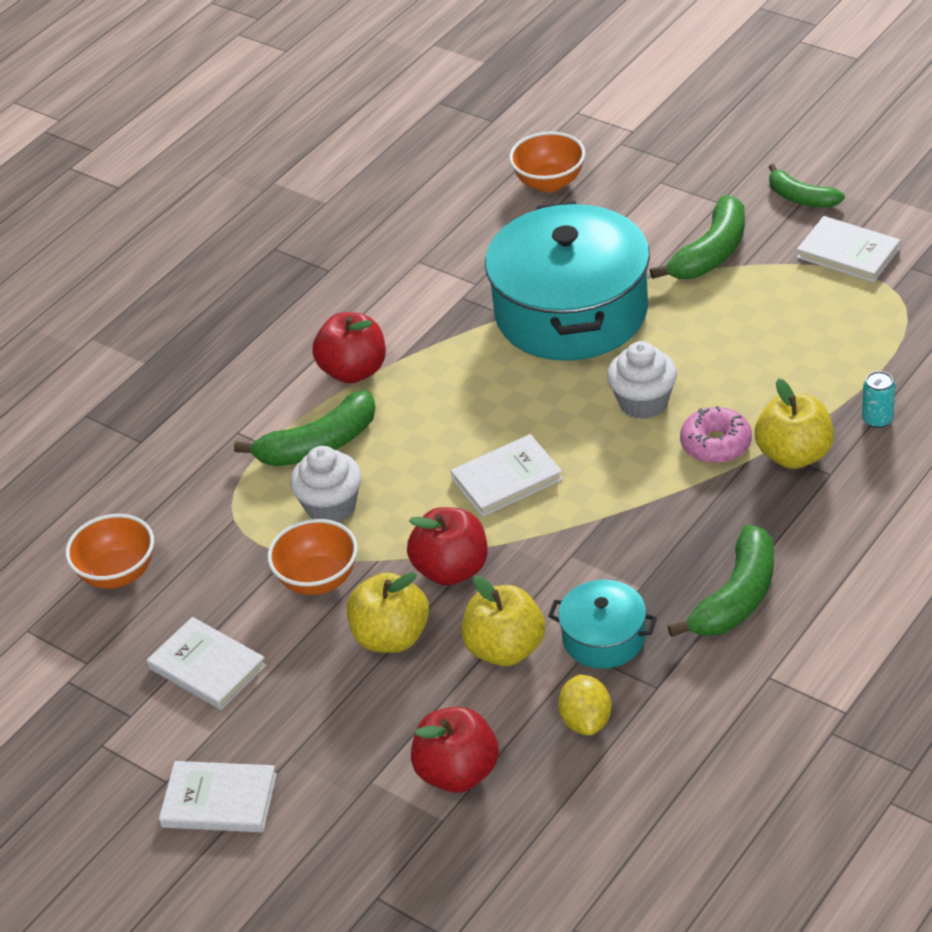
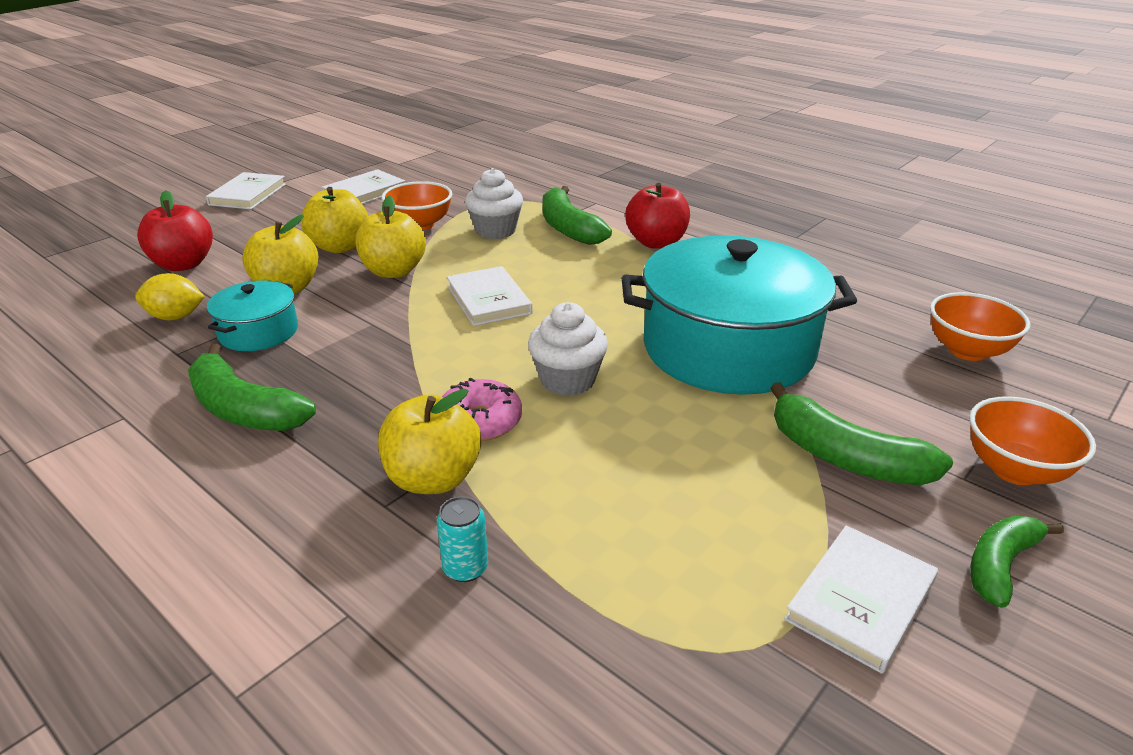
camera: 90 degrees right, 10 degrees down
orange bowl [65,514,154,589] -> orange bowl moved to [969,396,1096,485]
red apple [407,507,488,586] -> yellow apple [355,196,426,278]

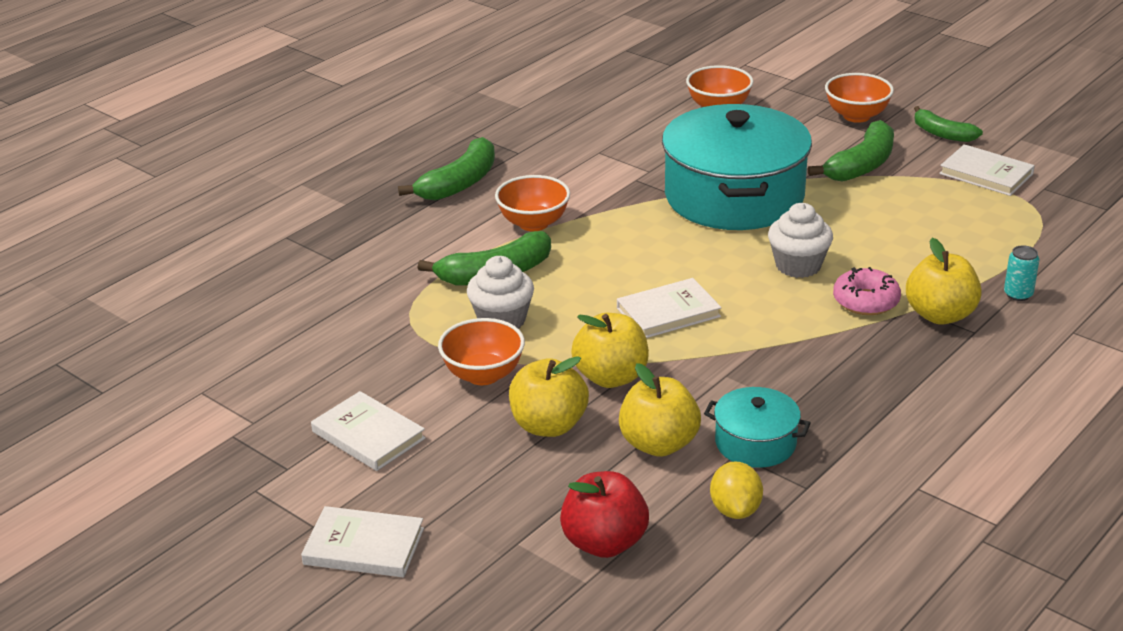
camera: 90 degrees left, 0 degrees up
green banana [188,344,316,431] -> green banana moved to [398,137,495,200]
red apple [625,183,690,249] -> orange bowl [495,175,570,232]

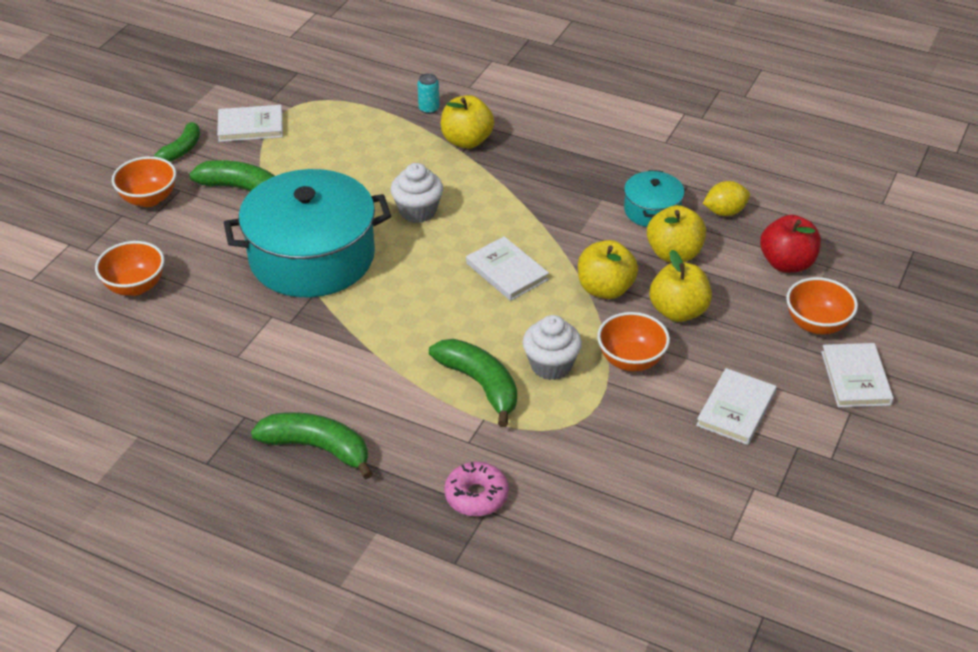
camera: 105 degrees left, 10 degrees up
orange bowl [495,175,570,232] -> orange bowl moved to [786,277,858,334]
pink donut [833,267,901,315] -> pink donut moved to [444,462,509,517]
white book [939,144,1035,196] -> white book turned 60 degrees clockwise [217,105,283,142]

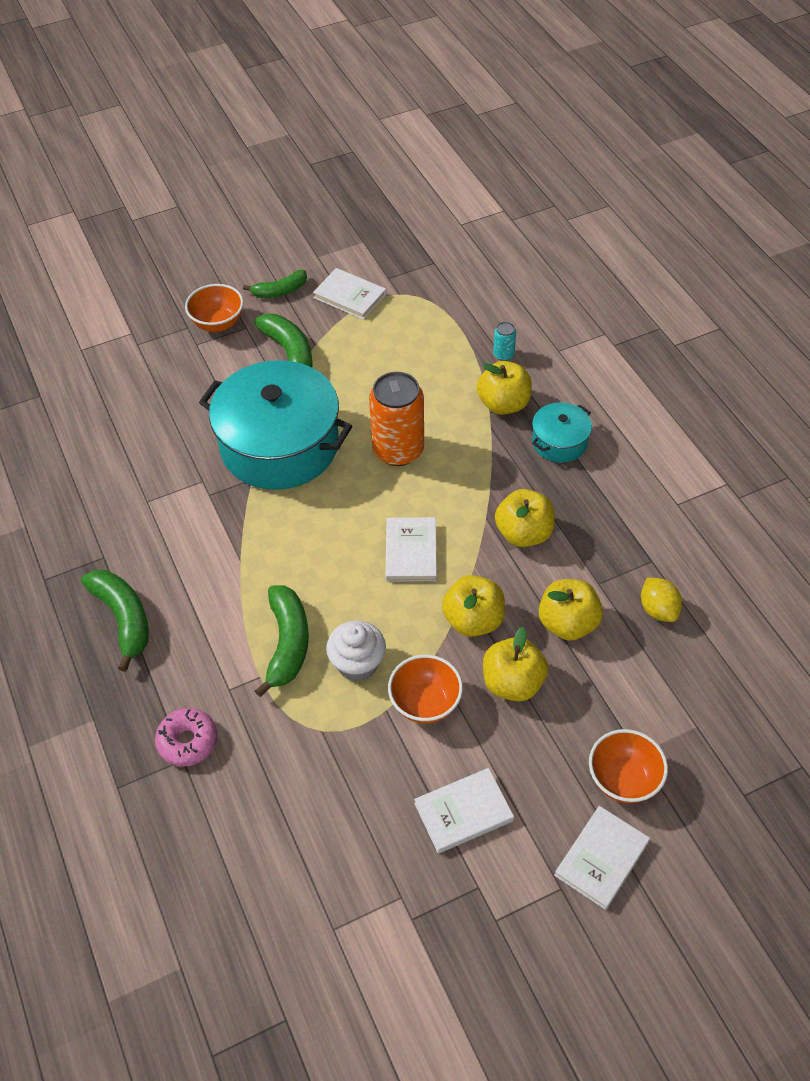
camera: 40 degrees right, 10 degrees up
orange bowl [95,241,164,296] -> none
white cupcake [391,163,443,223] -> orange can [369,372,424,466]
turquoise pot [624,170,685,227] -> turquoise pot moved to [532,402,592,462]
yellow lemon [703,181,750,216] -> yellow lemon turned 45 degrees clockwise [641,578,682,622]
red apple [760,215,821,273] -> none
none -> yellow apple [495,489,555,547]

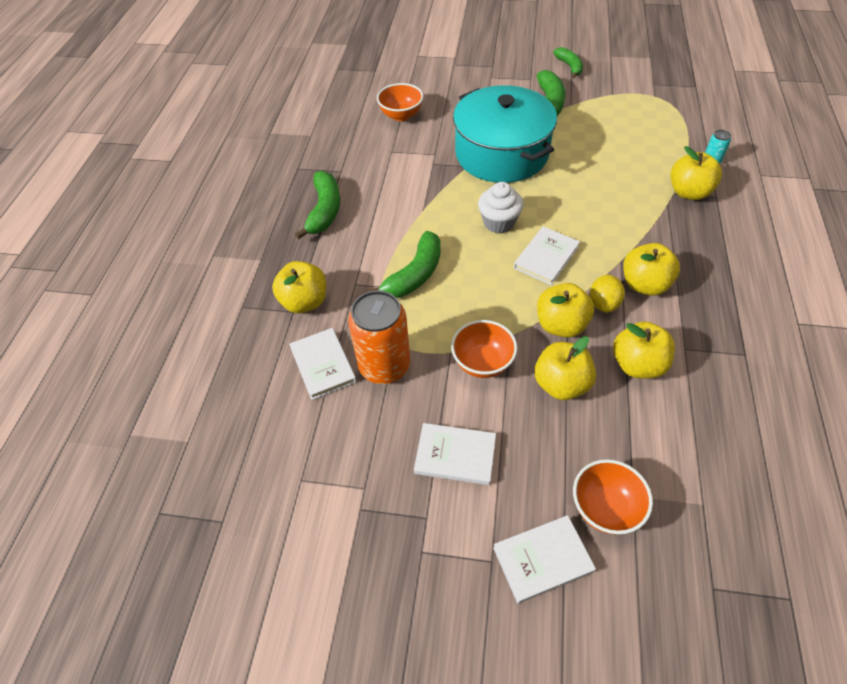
camera: 35 degrees right, 0 degrees up
pink donut [155,708,217,766] -> yellow apple [272,261,326,313]
orange bowl [185,284,244,332] -> orange bowl moved to [377,83,423,121]
green banana [243,270,307,298] -> green banana turned 120 degrees counterclockwise [553,47,583,79]
white book [313,268,386,320] -> white book moved to [289,328,357,400]
white cupcake [326,620,386,681] -> white cupcake moved to [478,182,524,233]
orange can [369,372,424,466] -> orange can moved to [348,291,410,384]
turquoise pot [532,402,592,462] -> none
yellow lemon [641,578,682,622] -> yellow lemon moved to [590,275,625,313]

